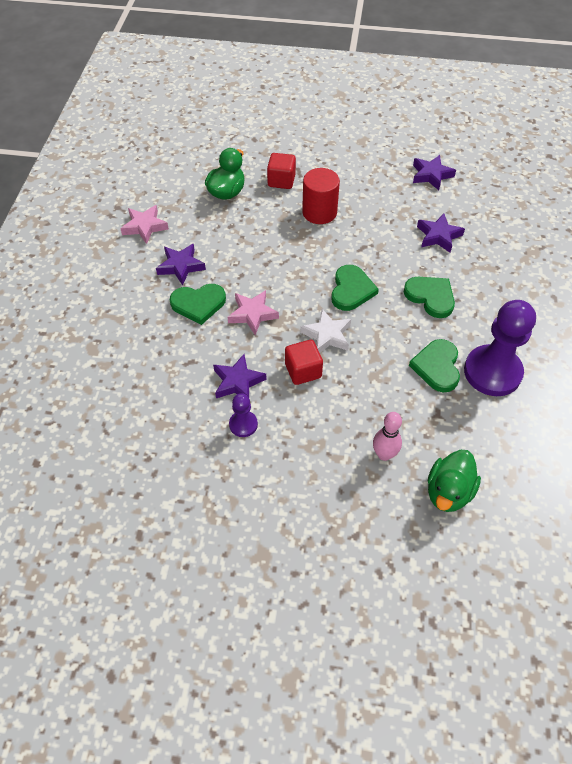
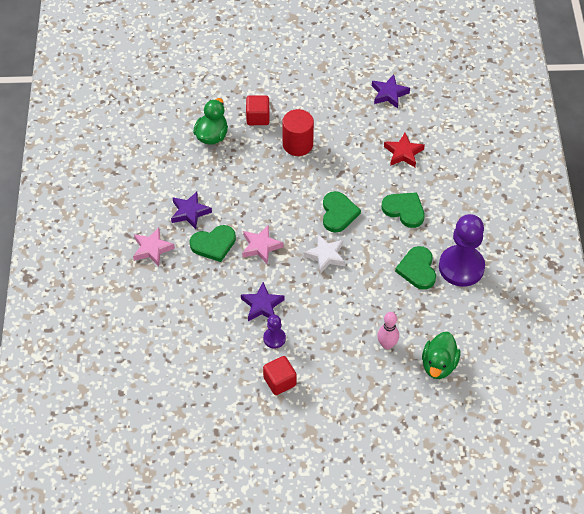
camera: 10 degrees left, 0 degrees up
pink star [120,205,169,244] -> pink star moved to [133,227,175,266]
red cube [285,340,323,385] -> red cube moved to [263,356,297,395]
purple star [417,213,465,253] -> red star [384,133,425,167]

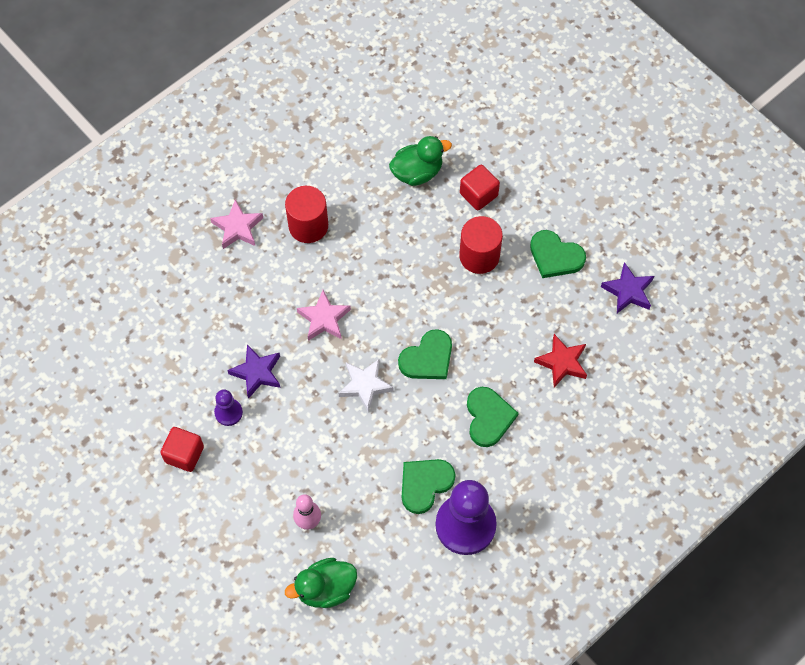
camera: 50 degrees right, 10 degrees up
purple star [171,192,212,229] -> red cylinder [285,186,328,243]
green heart [190,225,236,262] -> green heart moved to [530,230,586,278]

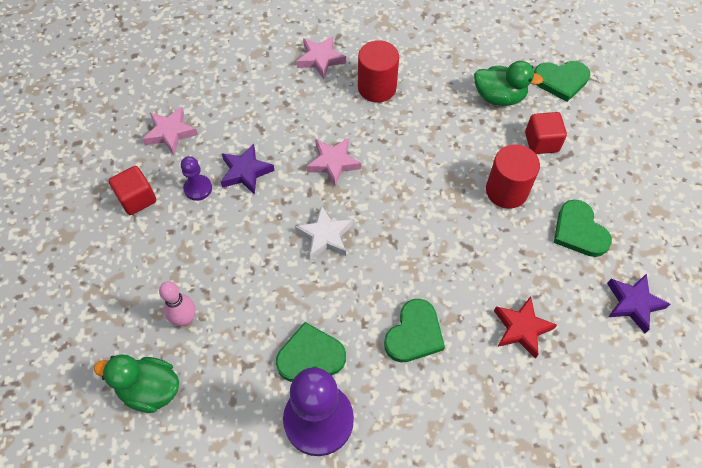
camera: 35 degrees right, 5 degrees down
green heart [398,329,452,379] -> green heart moved to [534,61,590,102]
none -> pink star [143,107,198,155]

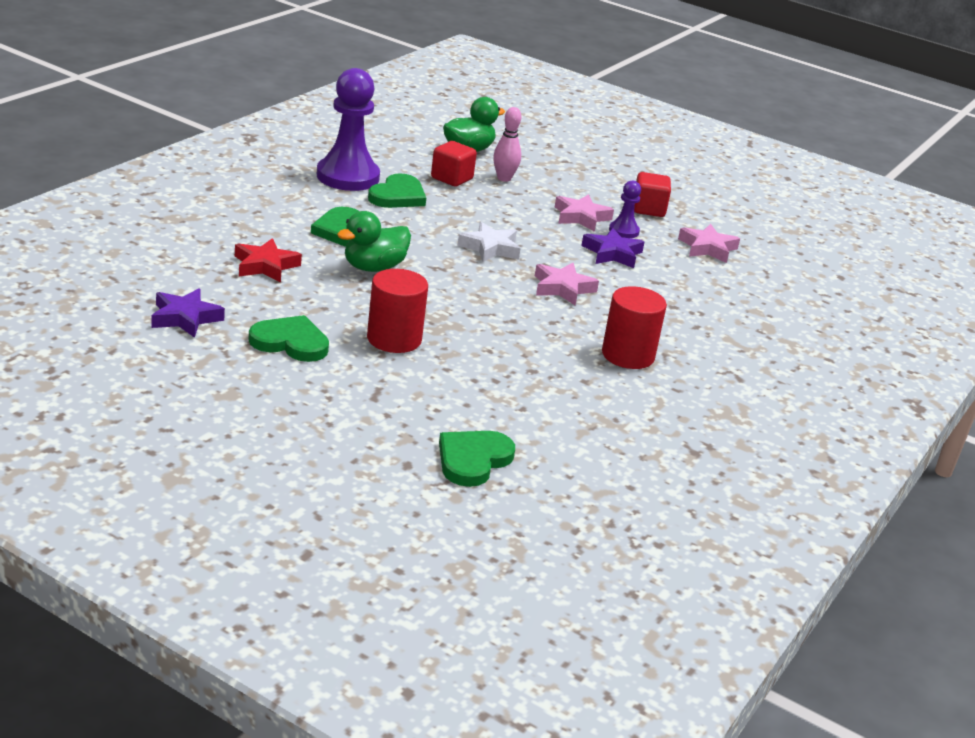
camera: 125 degrees right, 30 degrees down
pink star [296,36,346,79] -> pink star moved to [555,194,614,232]
green duck [474,61,543,106] -> green duck moved to [337,211,411,272]
red cube [525,112,567,154] -> red cube moved to [431,141,477,187]

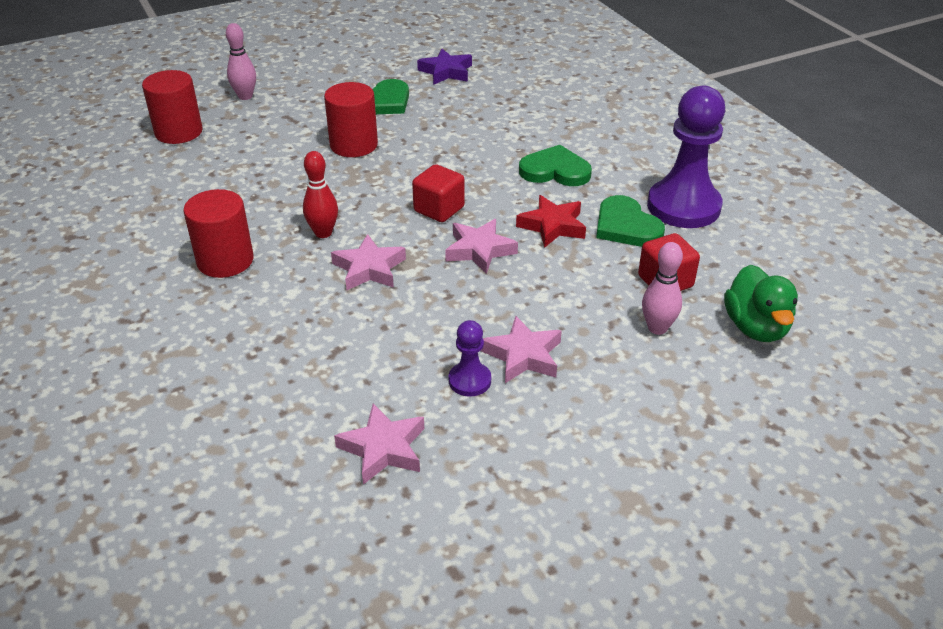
camera: 125 degrees right, 10 degrees up
red star [235,238,302,282] -> red star moved to [516,195,586,248]
green duck [337,211,411,272] -> none
green heart [439,431,515,487] -> red cylinder [142,70,203,144]
white star [458,222,521,262] -> pink star [445,219,518,274]
purple star [581,228,644,268] -> none
red cube [634,172,671,217] -> red cube moved to [412,164,465,222]
none -> pink bowling pin [226,23,256,100]
none -> red bowling pin [303,151,338,238]

